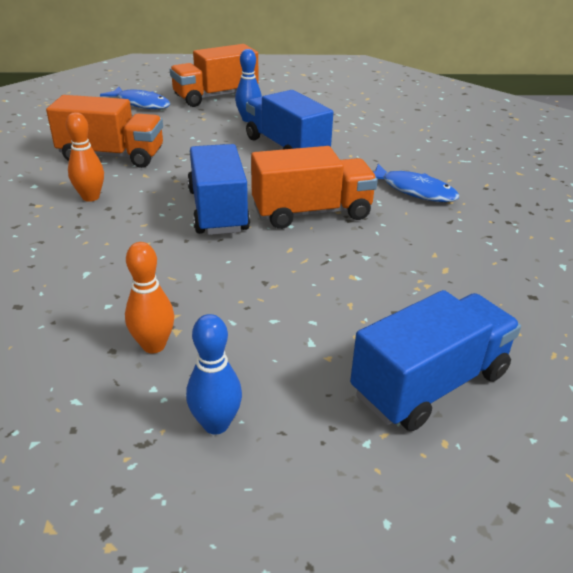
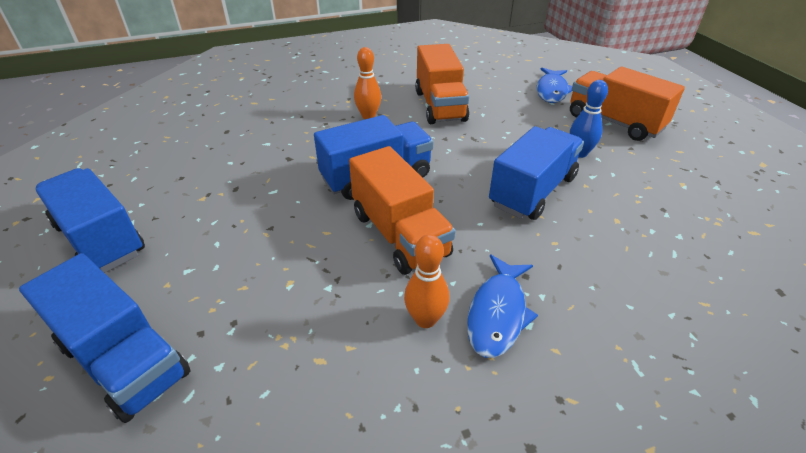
camera: 75 degrees right, 5 degrees up
orange bowling pin [125,242,174,354] -> orange bowling pin moved to [404,234,449,328]
blue bowling pin [186,314,242,434] -> blue truck [35,168,145,273]

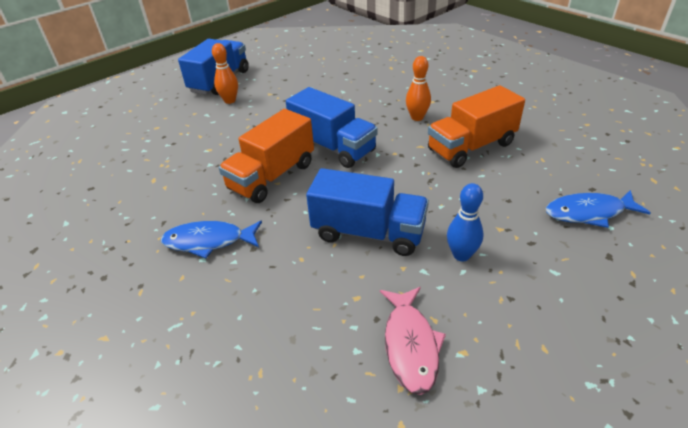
camera: 70 degrees right, 0 degrees up
blue truck [19,253,191,423] -> none
orange bowling pin [404,234,449,328] -> orange bowling pin moved to [212,43,238,104]
orange truck [570,67,685,141] -> none
none -> pink fish [380,287,446,395]

